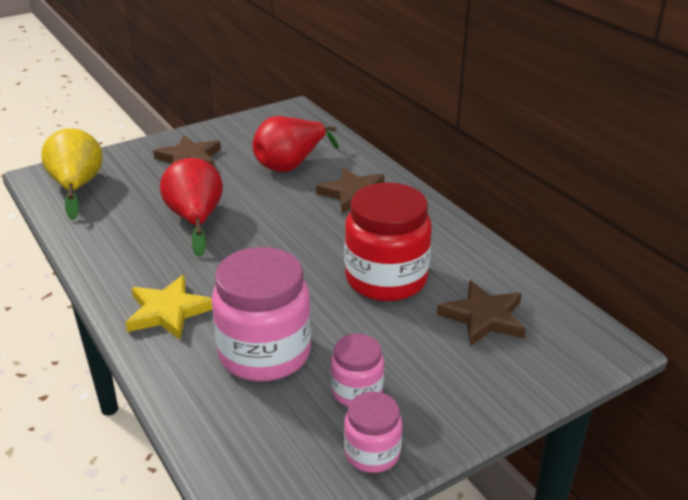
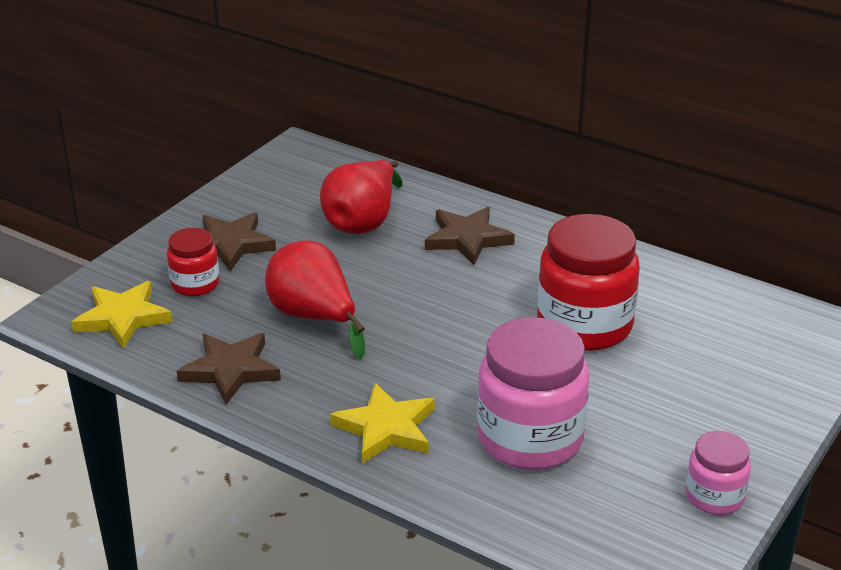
camera: 25 degrees left, 0 degrees up
yellow pear [41,128,103,220] -> yellow star [72,281,172,349]
pink jar [331,334,384,407] -> none
brown star [437,280,526,346] -> brown star moved to [177,333,281,404]
none -> red jar [167,228,219,296]

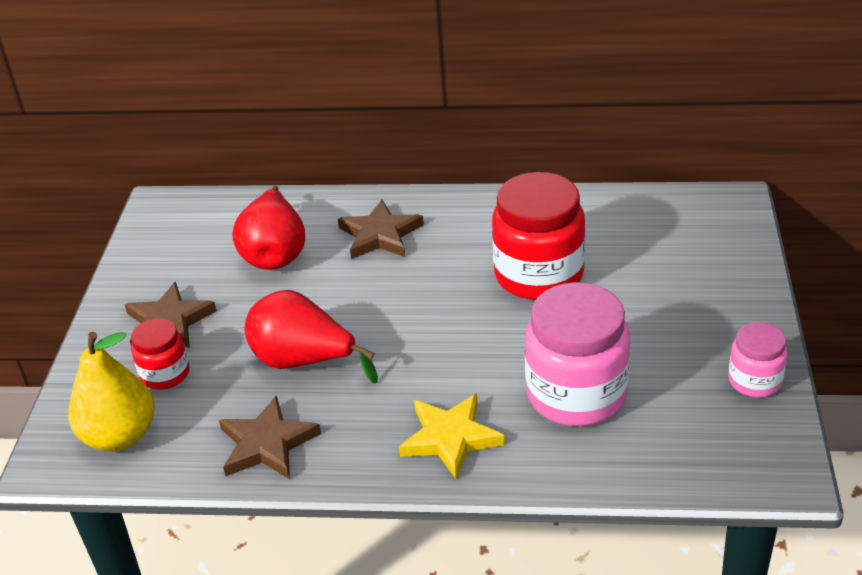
camera: 25 degrees left, 5 degrees up
yellow star [72,281,172,349] -> yellow pear [68,332,155,451]

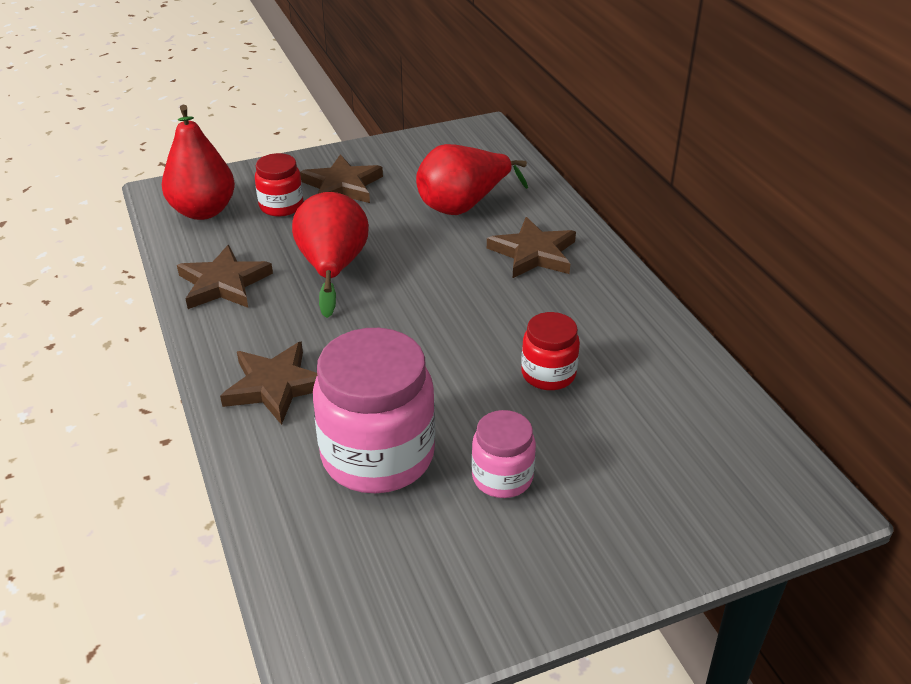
camera: 60 degrees right, 0 degrees up
yellow pear [68,332,155,451] -> red pear [162,105,235,220]
yellow star [399,393,505,480] -> brown star [220,342,317,425]
red jar [492,172,585,300] -> red jar [521,312,580,390], size x0.53
pink jar [728,322,788,397] -> pink jar moved to [471,410,536,498]

